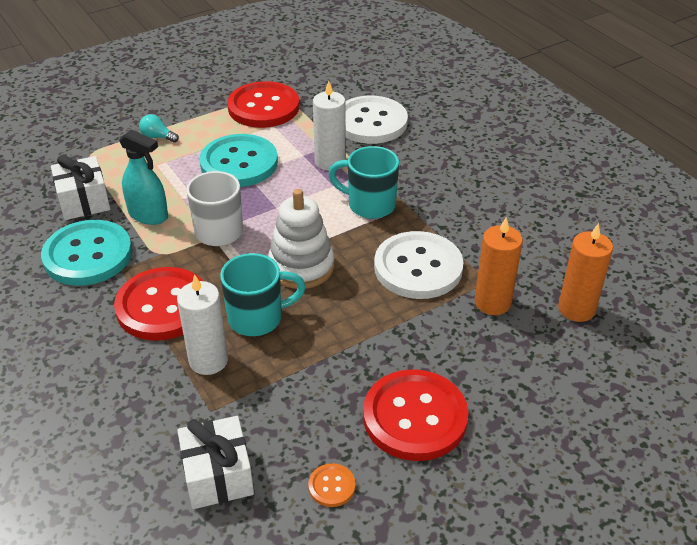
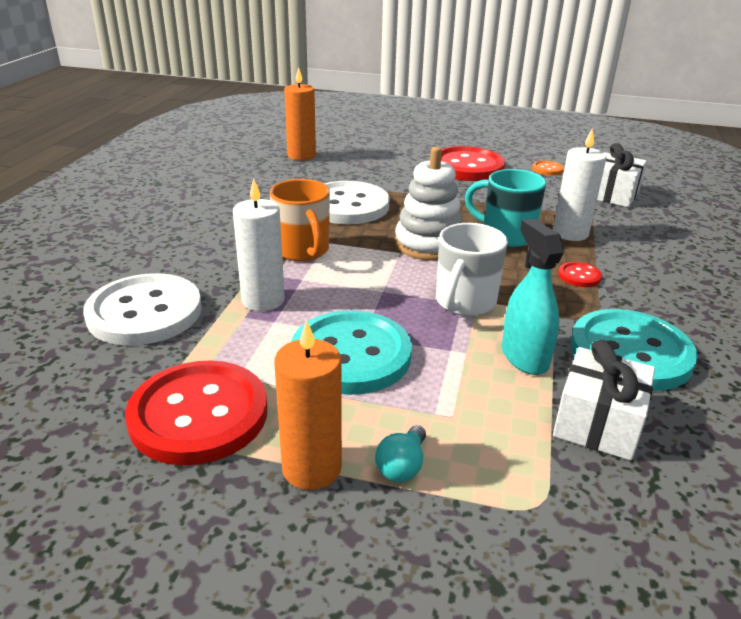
camera: 135 degrees left, 10 degrees down
red button [114,267,203,341] -> red button [558,262,602,287], size x0.42
turquoise light bulb [139,114,179,143] -> turquoise light bulb turned 45 degrees clockwise [375,425,426,482]
turquoise mug [328,146,399,219] -> orange mug [270,179,330,261]
orange candle [475,217,523,315] -> orange candle moved to [274,320,342,490]

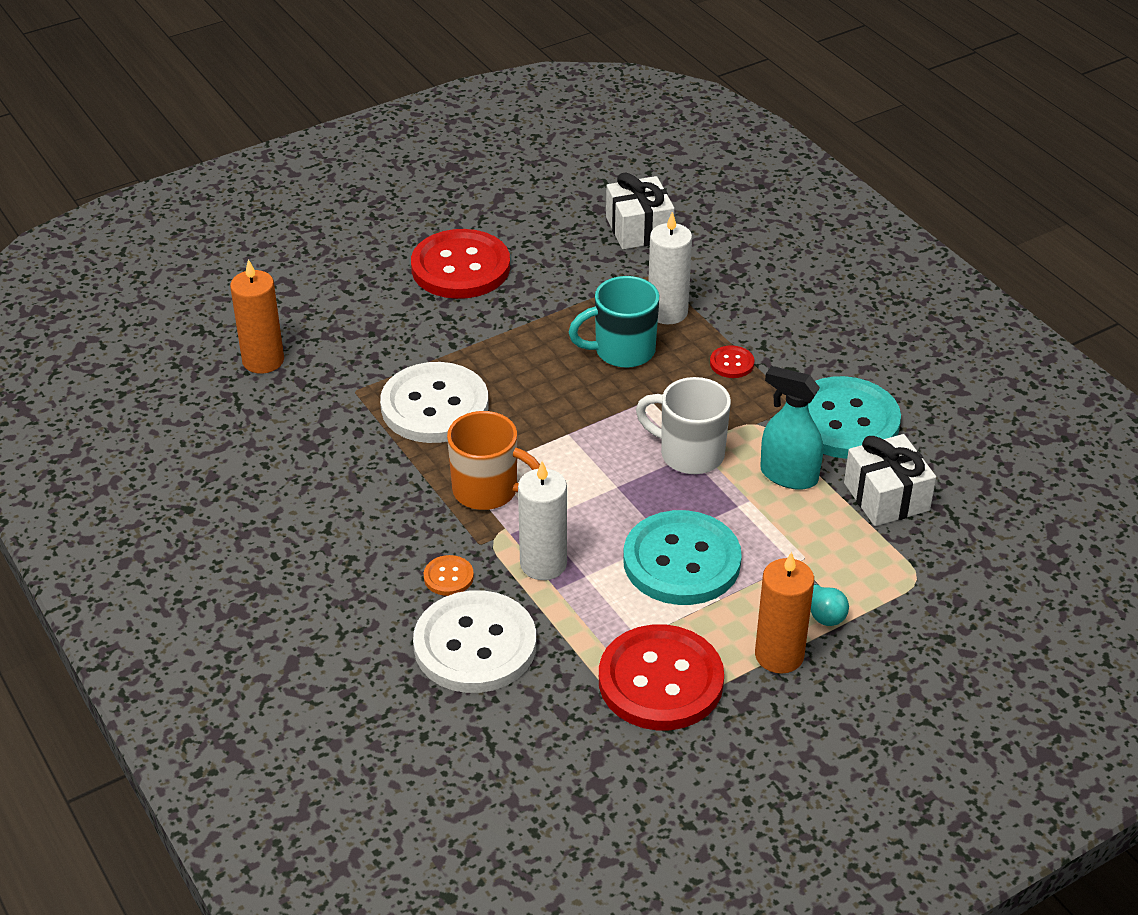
camera: 45 degrees left, 10 degrees up
white stacking toy [395,147,463,261] -> none
white mug [436,223,508,316] -> white mug turned 135 degrees clockwise [636,377,731,474]
orange button [532,161,564,175] -> orange button moved to [424,555,474,596]

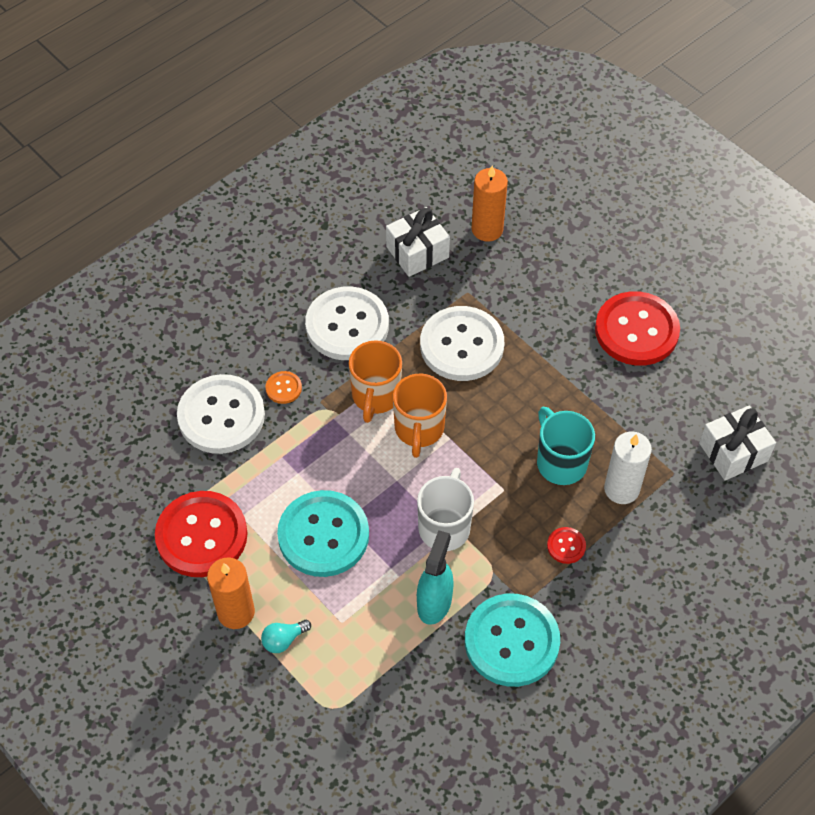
camera: 80 degrees right, 15 degrees up
white candle [518,461,567,580] -> none
white gift [844,434,936,526] -> white gift moved to [386,207,450,277]
none -> white button [305,287,389,360]
none -> orange mug [393,374,447,458]

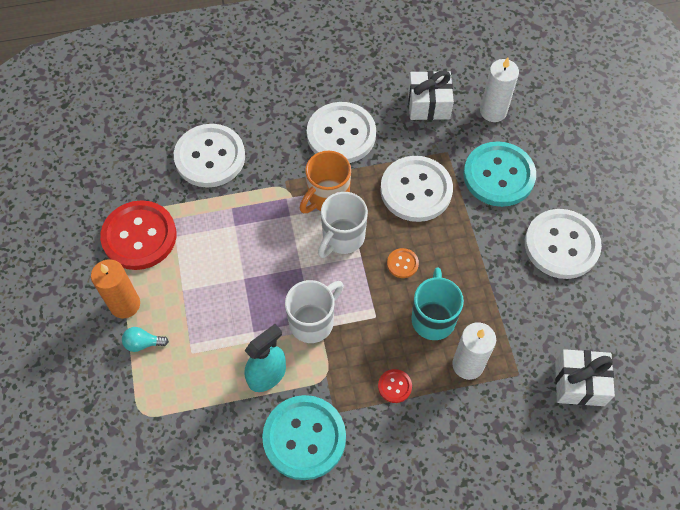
camera: 30 degrees right, 5 degrees up
orange button [266,371,302,404] -> orange button moved to [387,248,419,278]
turquoise button [277,490,369,577] -> turquoise button moved to [463,141,536,207]
orange mug [393,374,447,458] -> white mug [318,192,368,258]
orange candle [472,165,508,242] -> white candle [480,58,519,122]
red button [595,291,680,366] -> white button [525,209,602,279]

